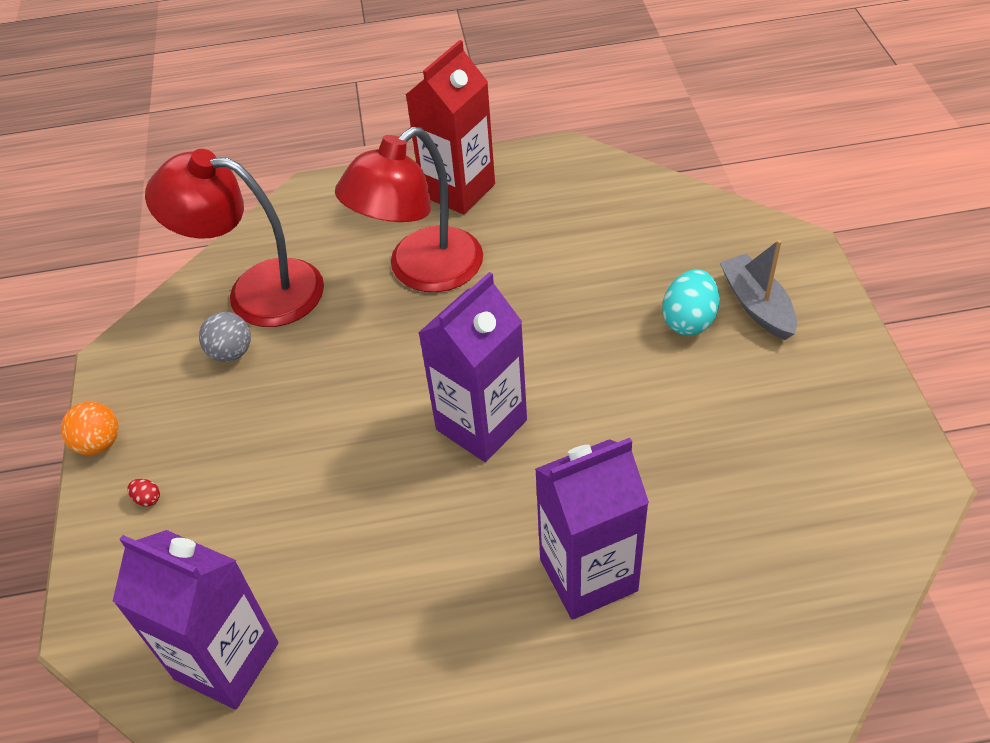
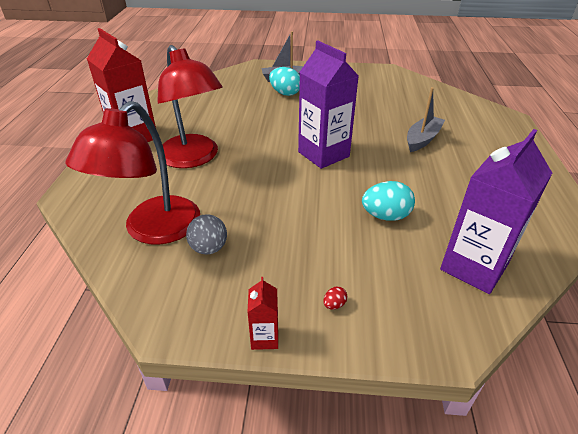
camera: 80 degrees left, 10 degrees down
orange ball [61,402,119,455] -> red carton [247,277,278,350]
purple carton [535,438,649,620] -> grey boat [407,87,445,152]
none -> turquoise egg [362,181,415,221]

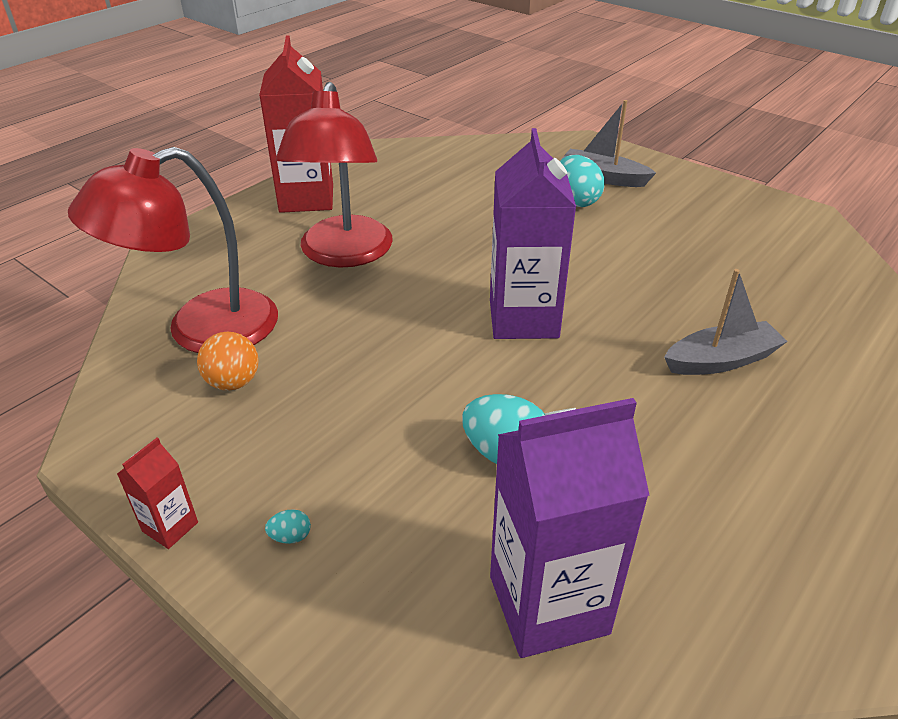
camera: 35 degrees right, 0 degrees up
grey ball [186,214,227,255] -> orange ball [197,332,259,391]
red egg [323,287,347,309] -> turquoise egg [265,509,311,544]

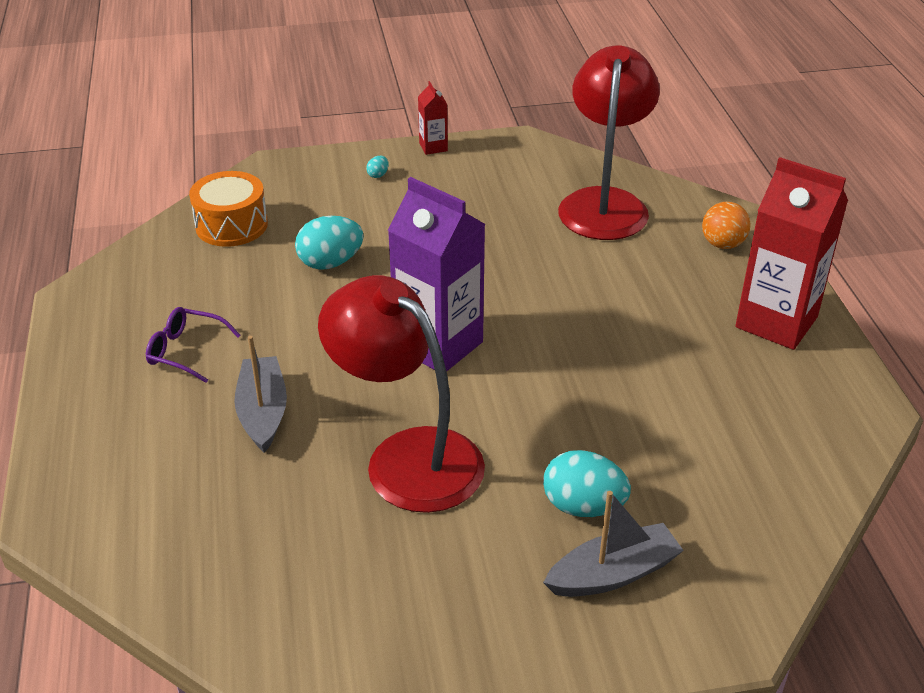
camera: 130 degrees right, 0 degrees up
orange ball [197,332,259,391] -> orange ball moved to [702,202,751,249]
red lamp [276,82,393,268] -> red lamp moved to [318,275,485,513]
purple carton [490,398,650,658] -> orange drum [189,171,268,247]
grey boat [664,269,788,375] -> grey boat turned 150 degrees clockwise [234,336,287,453]
none -> purple glasses [146,307,241,383]

